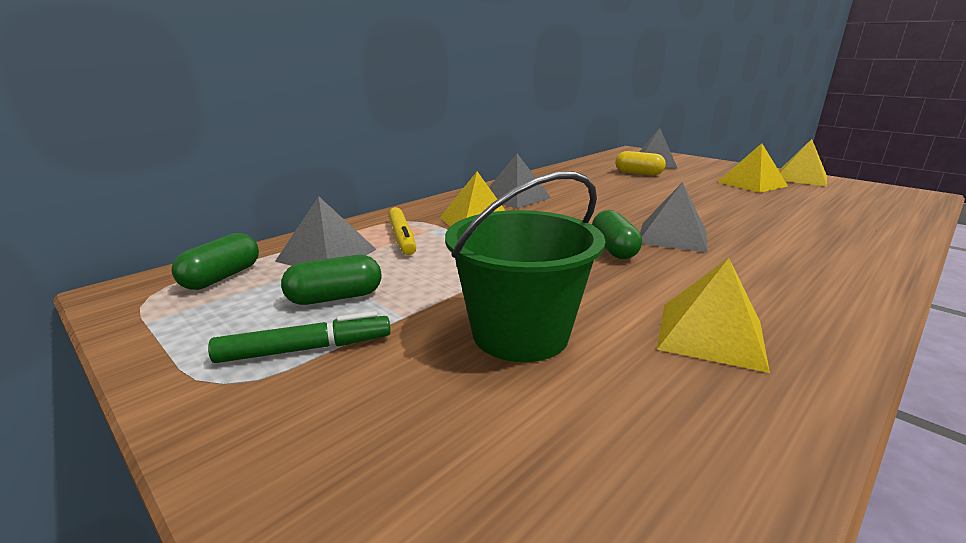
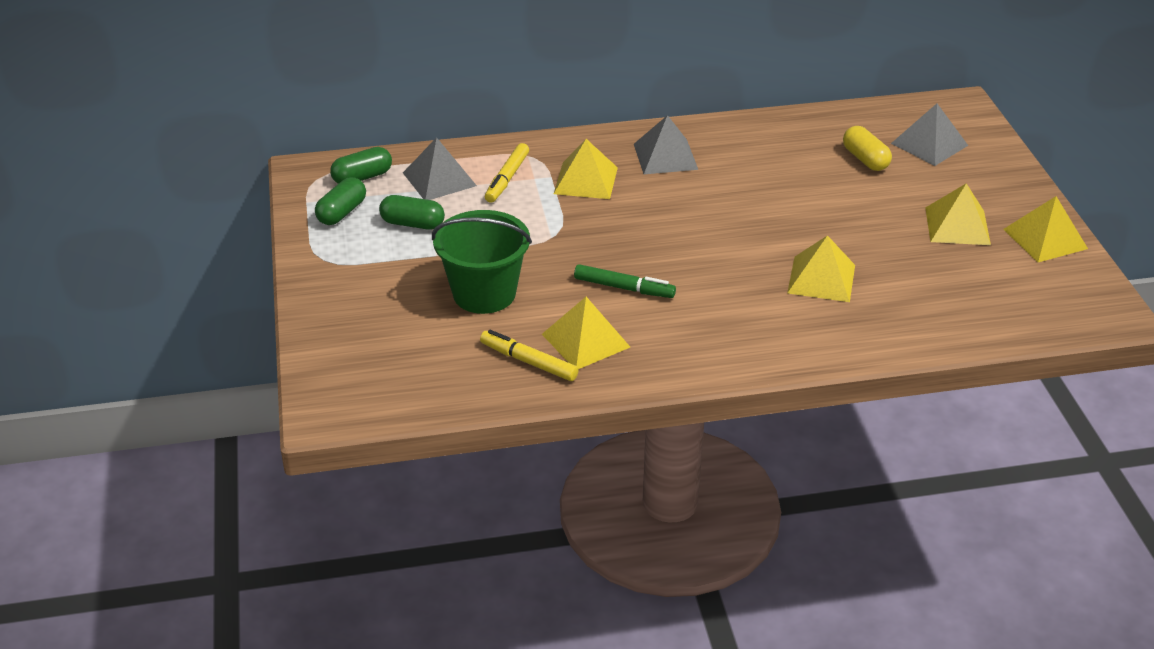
camera: 35 degrees right, 15 degrees up
green marker [208,311,391,363] -> green marker moved to [574,264,676,298]
green capsule [592,210,642,259] -> green capsule moved to [315,177,366,225]
grey pyramid [640,182,708,253] -> none
none -> yellow marker [480,330,579,381]
none -> yellow pyramid [787,235,855,302]

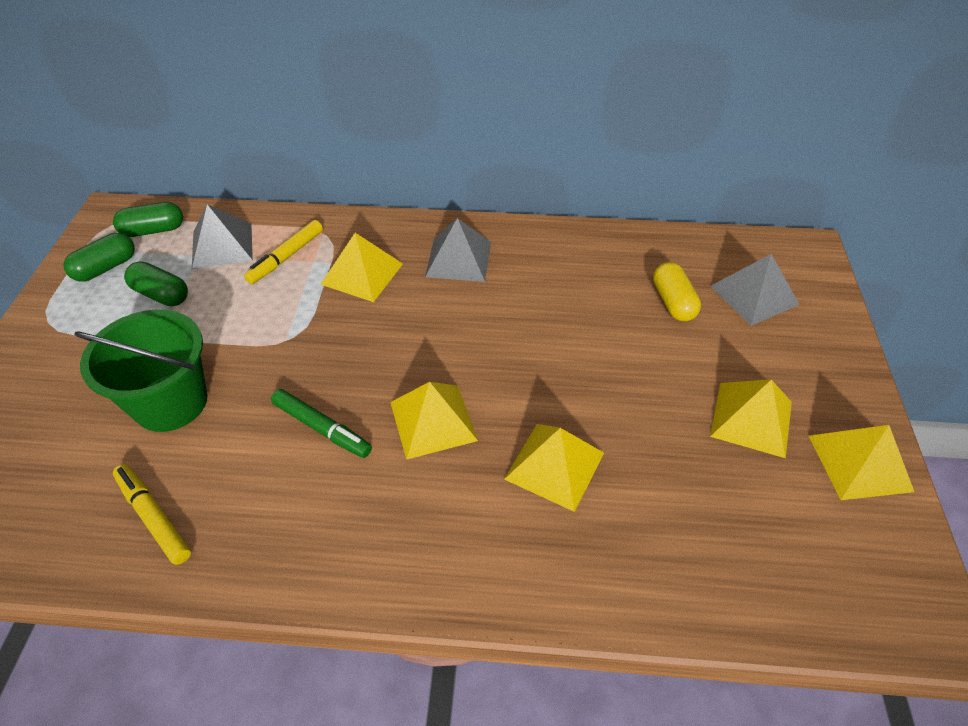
camera: 15 degrees right, 10 degrees up
yellow pyramid [542,297,630,369] -> yellow pyramid moved to [390,382,478,460]

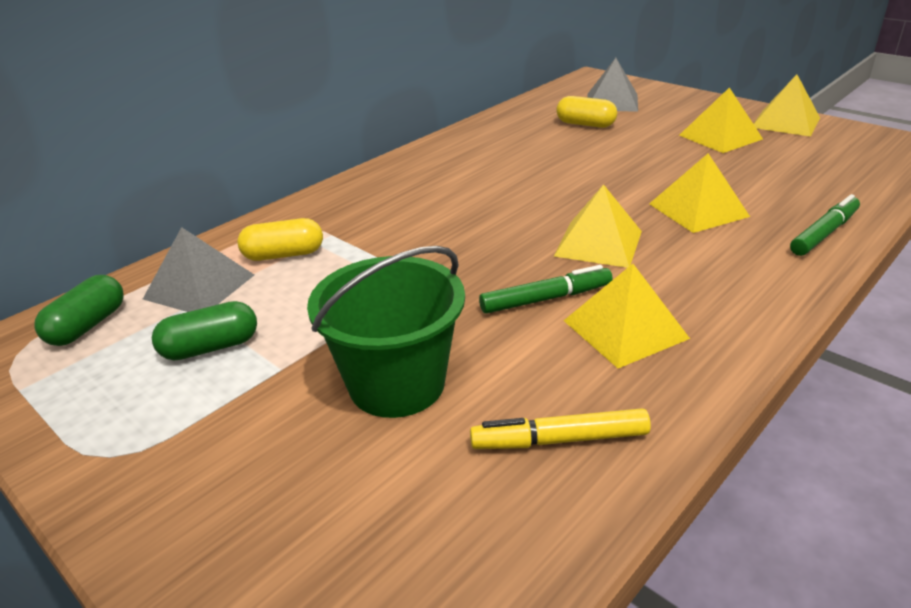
camera: 50 degrees left, 15 degrees down
green capsule [64,233,135,282] -> none
yellow marker [244,220,323,284] -> yellow capsule [237,218,323,261]
yellow pyramid [320,233,403,302] -> yellow pyramid moved to [564,264,690,368]
grey pyramid [425,218,491,282] -> none
none -> green marker [790,194,860,256]

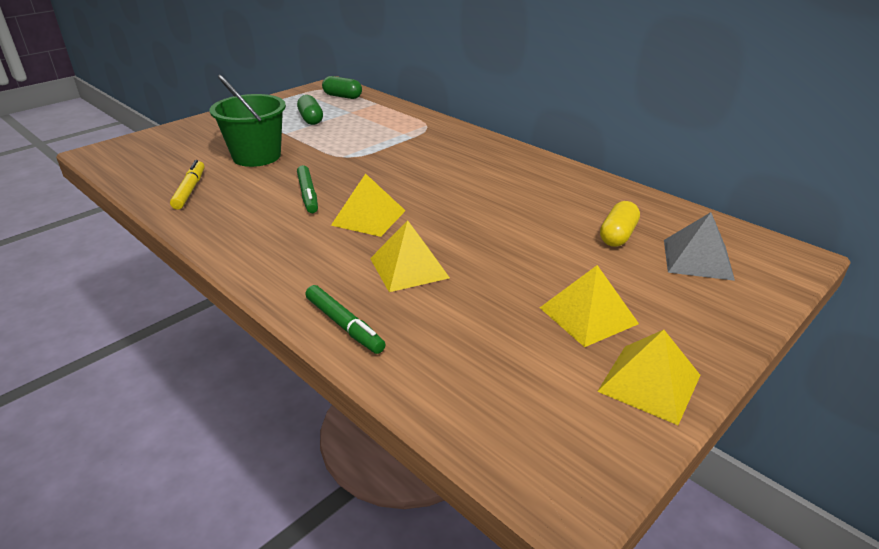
camera: 90 degrees right, 0 degrees up
grey pyramid [143,227,254,312] -> none
yellow capsule [237,218,323,261] -> none
yellow pyramid [564,264,690,368] -> none

